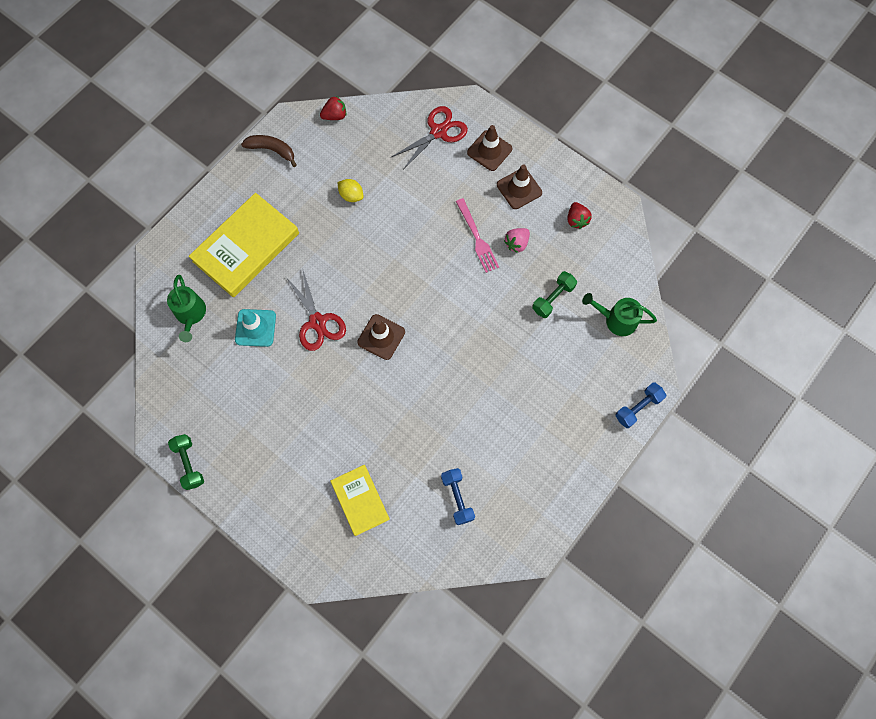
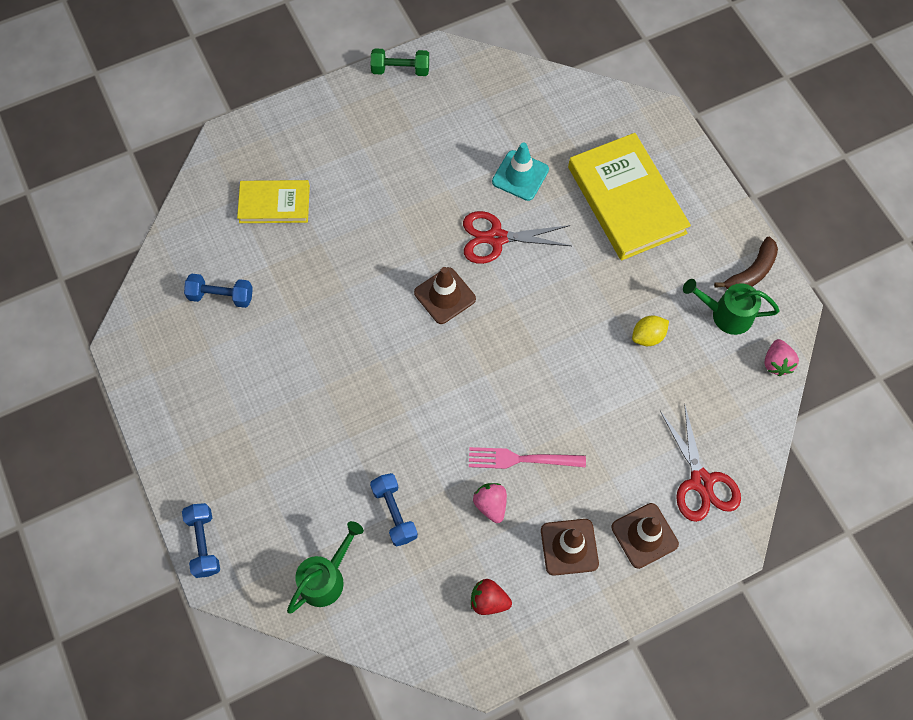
camera: 115 degrees right, 5 degrees down
green watering can [167,275,206,342] -> green watering can moved to [683,279,780,335]
red strawberry [320,96,346,120] -> pink strawberry [764,339,799,376]
green dumbbell [532,271,577,318] -> blue dumbbell [370,473,418,547]

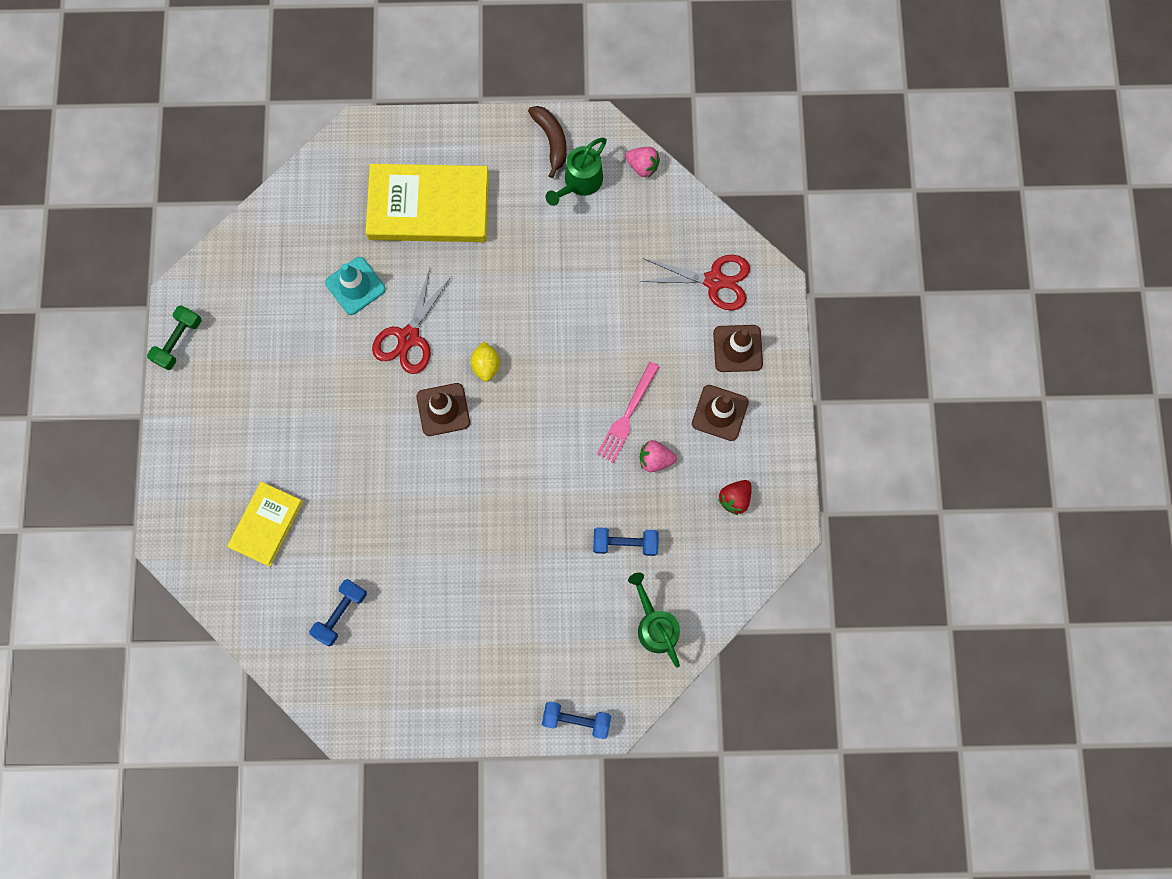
camera: 65 degrees left, 10 degrees up
yellow lemon [632,316,669,346] -> yellow lemon moved to [471,342,500,382]

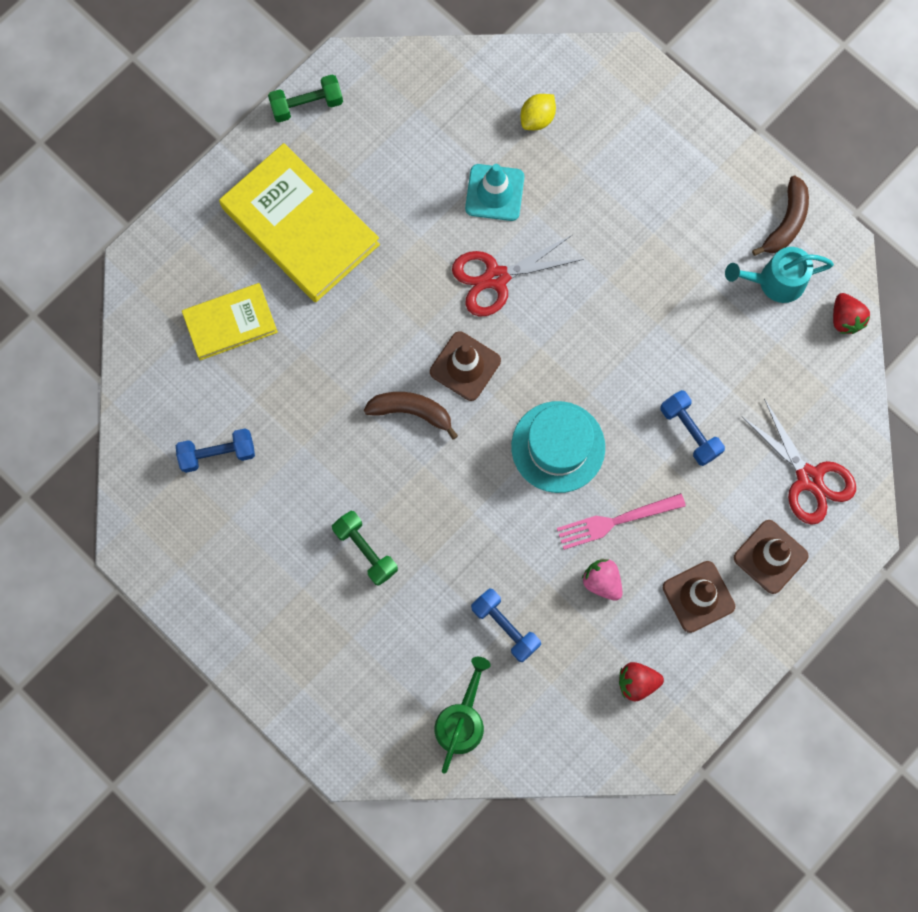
camera: 45 degrees right, 0 degrees up
yellow book [365,164,489,242] -> yellow book moved to [219,143,380,302]
yellow lemon [471,342,500,382] -> yellow lemon moved to [520,94,556,130]
blue dumbbell [542,701,611,739] -> blue dumbbell moved to [660,390,725,466]
green watering can [546,137,607,206] -> turquoise watering can [725,247,834,303]
pink strawberry [625,147,660,178] -> red strawberry [833,293,870,334]
none -> green dumbbell [332,511,398,586]
none -> brown banana [364,392,458,440]
none -> turquoise hat [511,401,605,493]

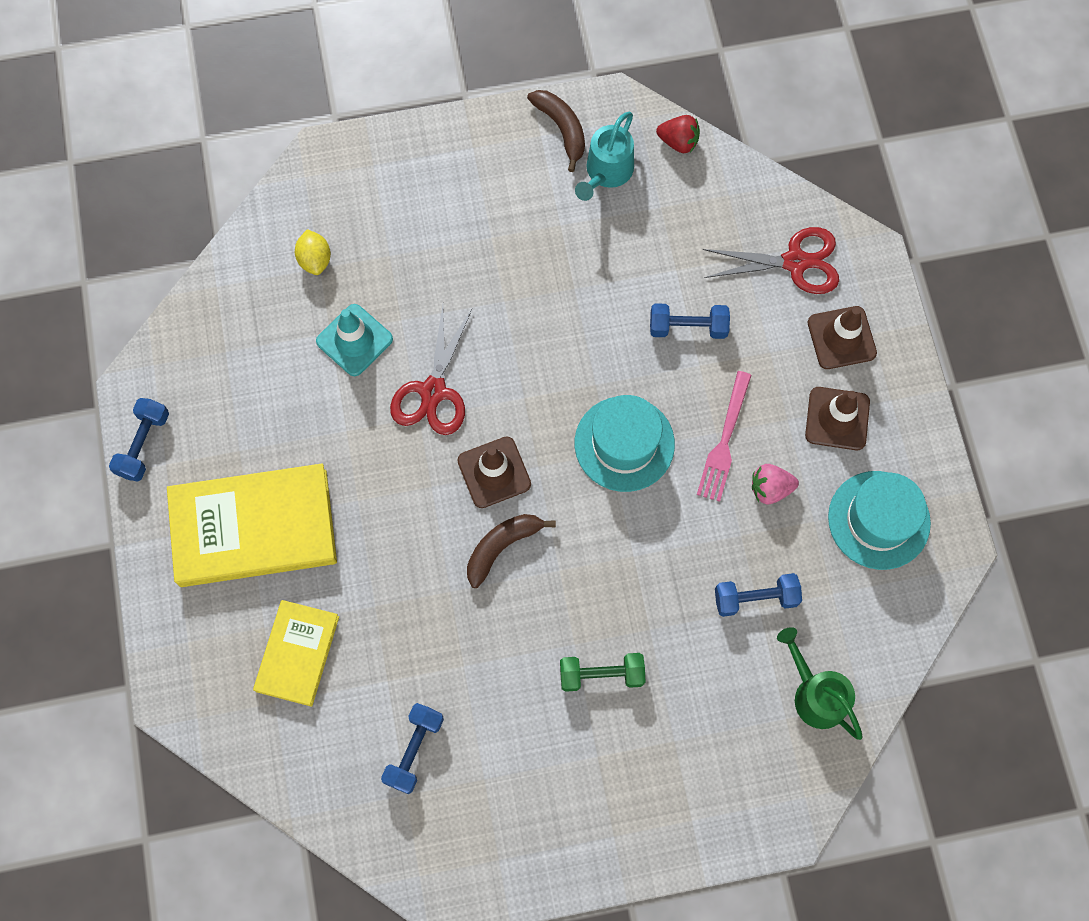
camera: 55 degrees left, 5 degrees down
green dumbbell [268,74,343,122] -> blue dumbbell [109,398,169,482]
red strawberry [619,662,664,701] -> turquoise hat [828,471,931,570]

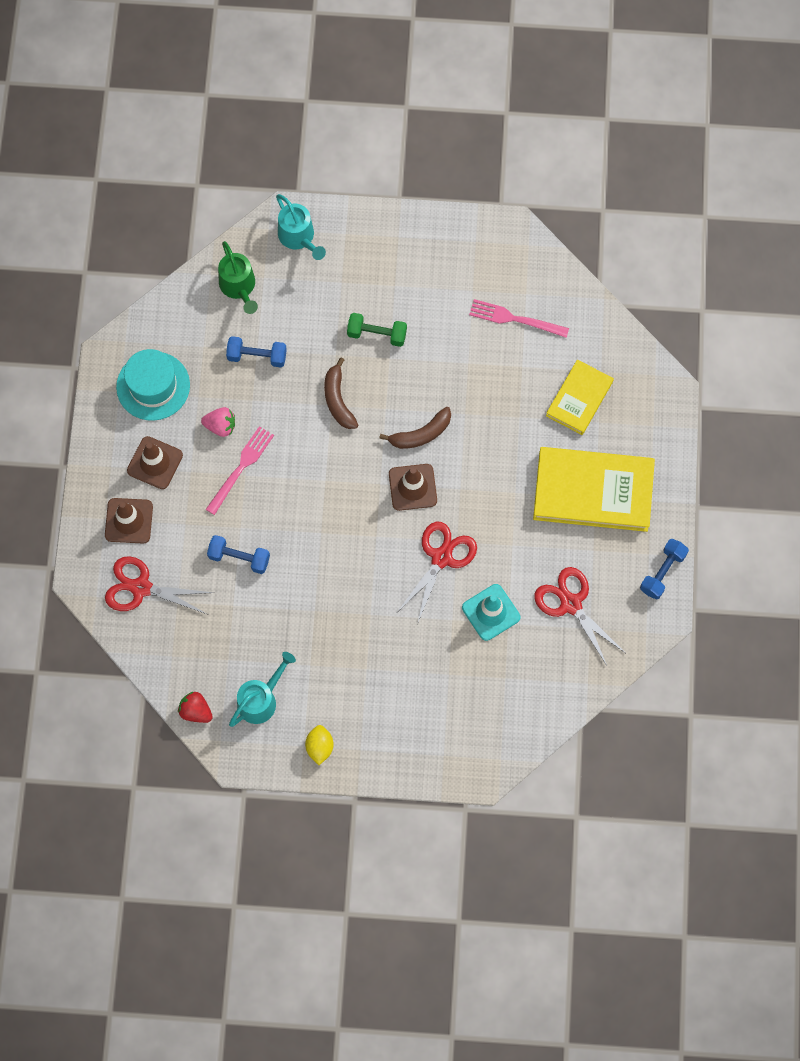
camera: 165 degrees left, 0 degrees up
yellow lemon [295,229,331,275] -> yellow lemon moved to [305,725,334,765]
blue dumbbell [381,703,444,794] -> pink fork [469,299,569,338]
brown banana [527,90,585,172] -> brown banana moved to [324,358,358,429]
turquoise hat [575,395,675,492] -> none
none -> turquoise watering can [276,194,326,260]
none -> red scissors [534,567,625,666]

